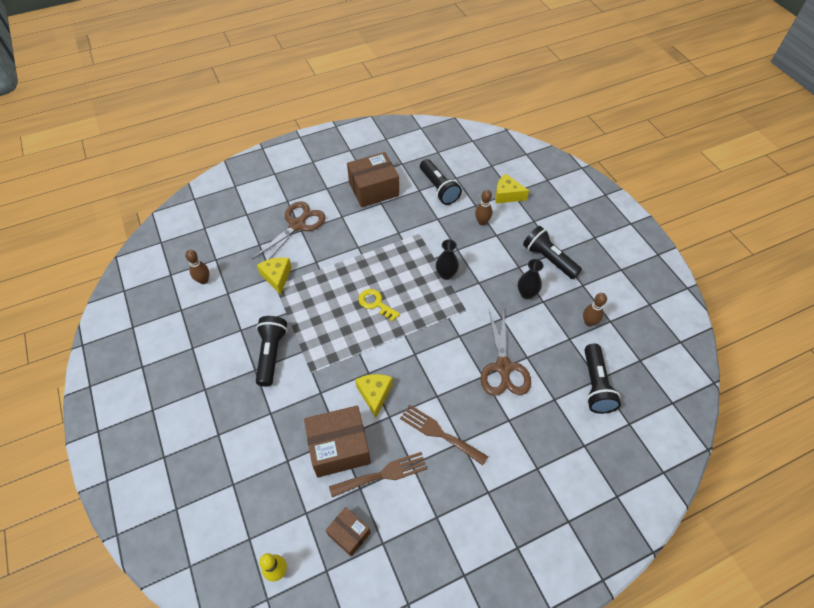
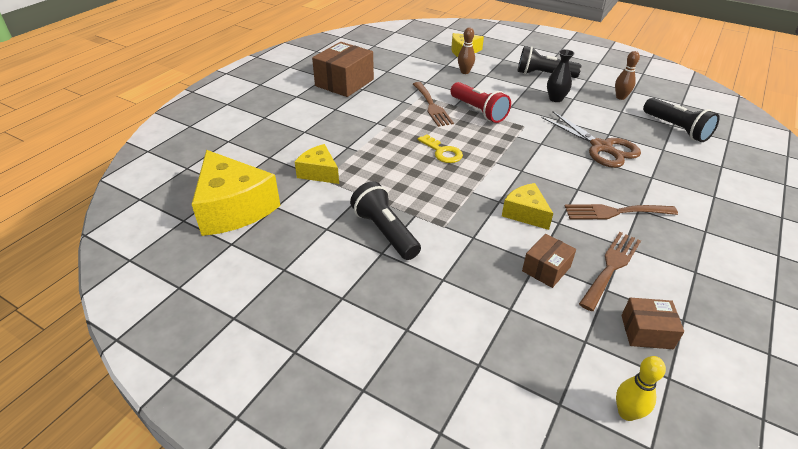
camera: 35 degrees left, 15 degrees down
brown bowling pin [185,250,209,284] -> yellow cheese [192,150,281,236]
brown scissors [252,201,325,260] -> none
brown box [304,405,371,477] -> brown box [522,234,576,288], size x0.55
yellow key [358,289,400,322] -> yellow key turned 135 degrees counterclockwise [418,134,463,163]
black flashlight [420,159,462,205] -> none
black vase [436,239,459,280] -> red flashlight [450,82,511,123]
none -> brown fork [413,82,454,127]

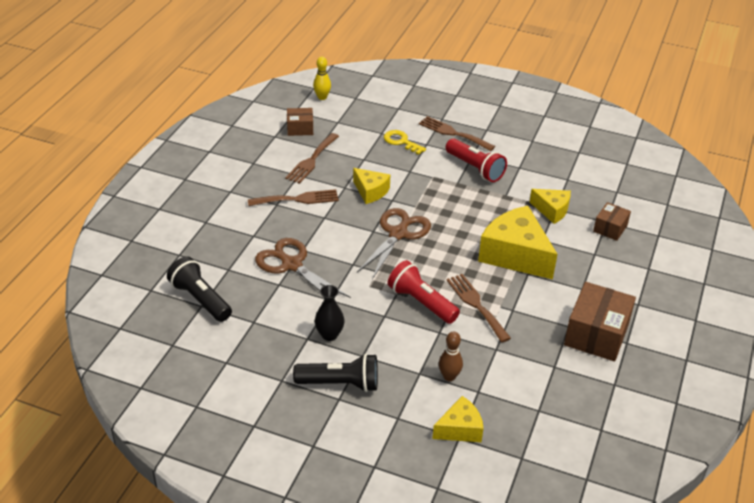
camera: 170 degrees right, 0 degrees up
yellow cheese [192,150,281,236] -> yellow cheese moved to [478,206,557,280]
black flashlight [350,181,421,260] -> red flashlight [446,139,507,182]
yellow key [418,134,463,163] -> yellow key moved to [384,130,426,155]
brown box [522,234,576,288] -> brown box moved to [593,202,631,241]
brown bowling pin [615,51,640,100] -> none
none -> brown scissors [357,208,431,279]
none -> brown fork [419,116,495,151]

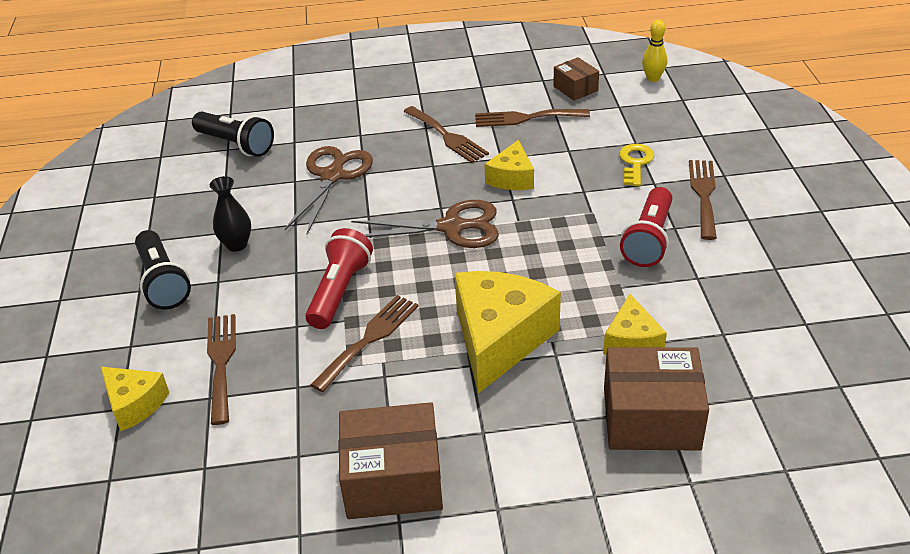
camera: 65 degrees right, 0 degrees up
black flashlight [167,256,232,322] -> black flashlight turned 105 degrees clockwise [192,112,274,157]
brown bowling pin [439,331,463,381] -> brown fork [207,314,236,425]
brown box [593,202,631,241] -> brown box [604,347,709,451], size x1.81

